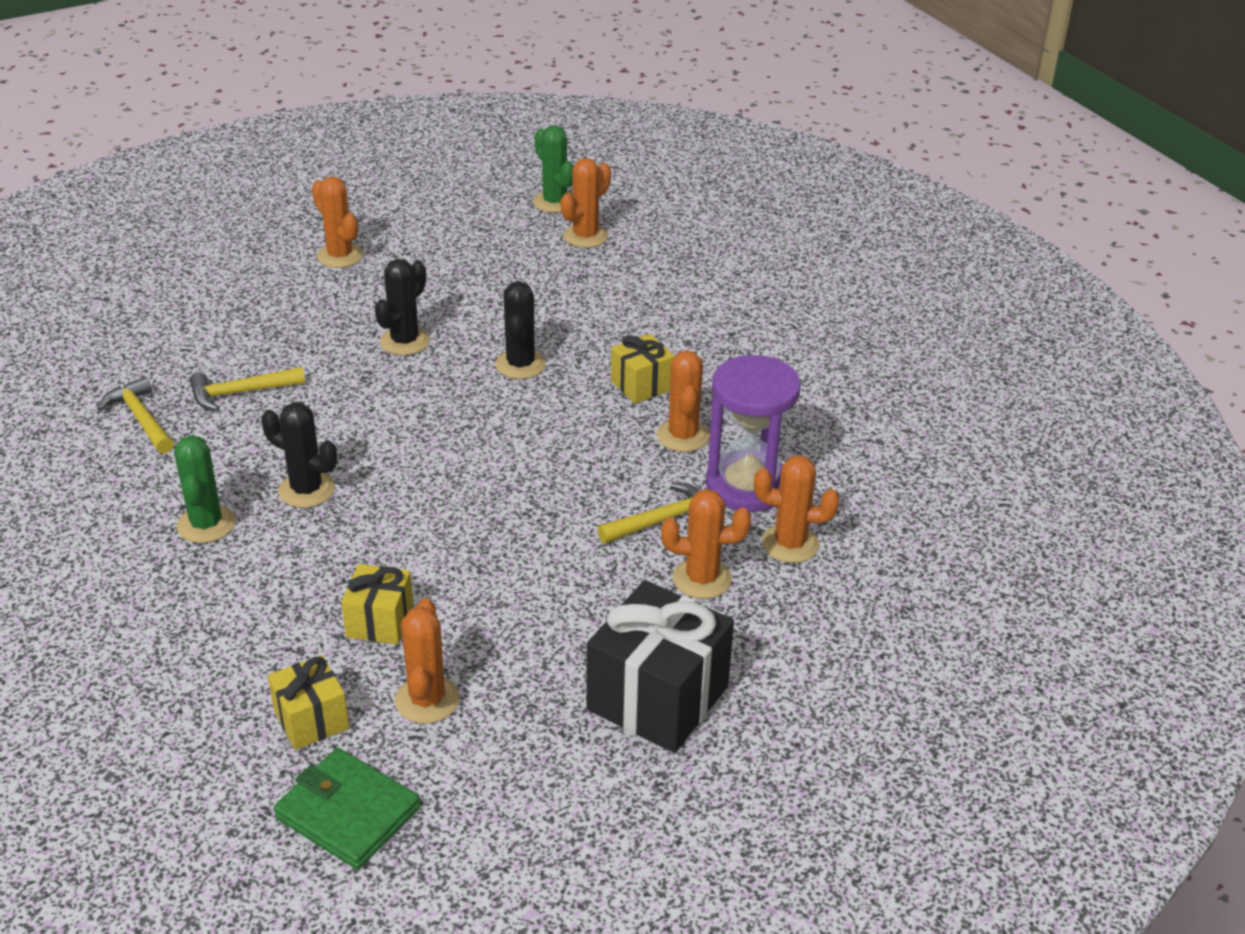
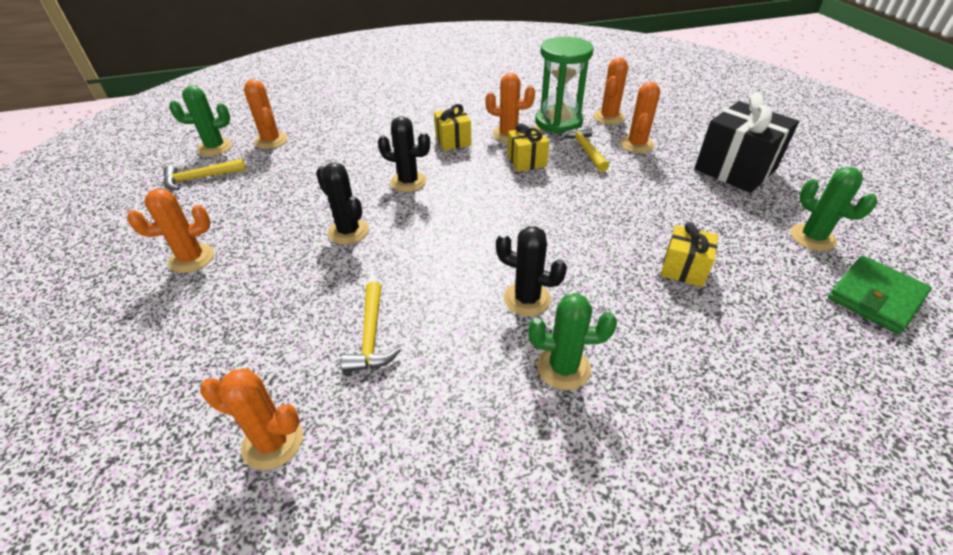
camera: 75 degrees left, 5 degrees up
yellow hammer [97,376,174,454] -> yellow hammer moved to [164,159,246,190]
black cactus [261,402,337,508] -> black cactus turned 75 degrees clockwise [496,226,567,316]
yellow gift [268,655,349,750] -> yellow gift moved to [507,123,549,172]
orange cactus [395,598,460,724] -> orange cactus moved to [200,368,303,470]
purple hourglass [706,355,801,512] -> green hourglass [535,37,594,133]
none -> green cactus [790,167,877,251]

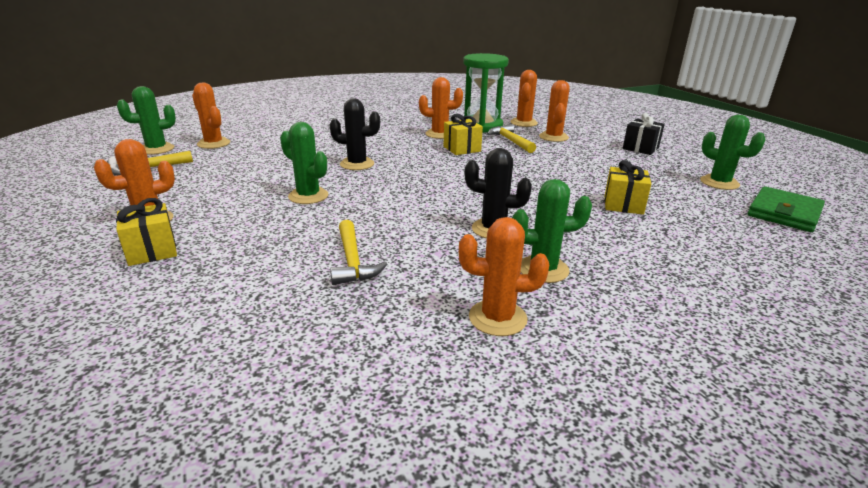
camera: 10 degrees left, 15 degrees down
orange cactus [200,368,303,470] -> orange cactus moved to [459,217,549,336]
black cactus [316,162,369,244] -> green cactus [280,122,328,204]
yellow gift [434,104,471,151] -> yellow gift moved to [116,198,177,266]
black gift [694,93,799,193] -> black gift [623,113,665,155], size x0.55

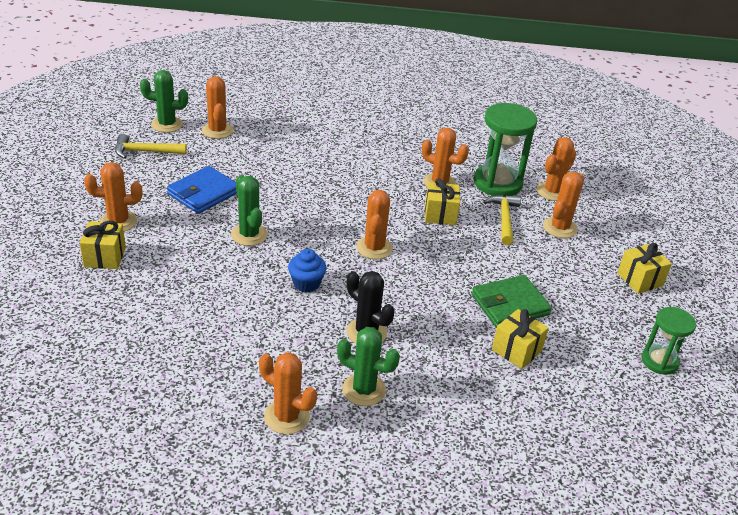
camera: 25 degrees right, 10 degrees up
black cactus [329,98,380,170] -> none
yellow hammer [330,220,387,285] -> none
black gift [623,113,665,155] -> yellow gift [617,243,672,294]
green cactus [700,115,766,190] -> green hourglass [641,307,696,375]
green wallet [747,186,825,232] -> green wallet moved to [471,275,552,328]
none -> blue wallet [167,166,237,214]
none -> blue cupcake [288,249,326,292]
none -> orange cactus [356,190,393,259]

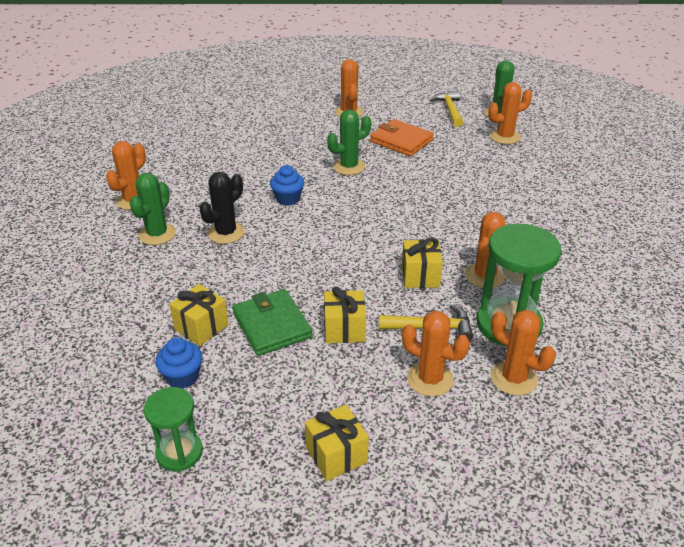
camera: 90 degrees right, 0 degrees up
yellow gift [80,221,126,269] -> yellow gift moved to [324,286,366,343]
blue wallet [167,166,237,214] -> orange wallet [370,119,434,156]
orange cactus [356,190,393,259] -> none
none -> blue cupcake [155,337,202,389]

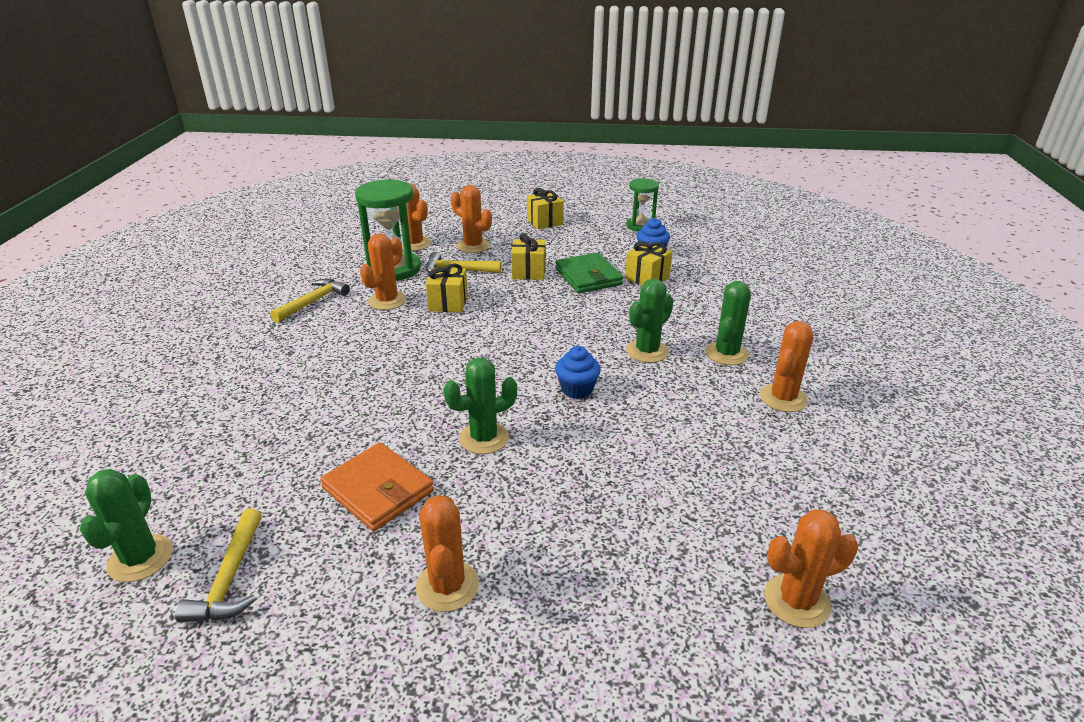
camera: 175 degrees left, 5 degrees down
black cactus [199,172,245,244] -> green cactus [626,278,673,363]
orange cactus [488,82,532,144] -> orange cactus moved to [764,509,858,628]
none -> yellow hammer [270,279,350,323]

